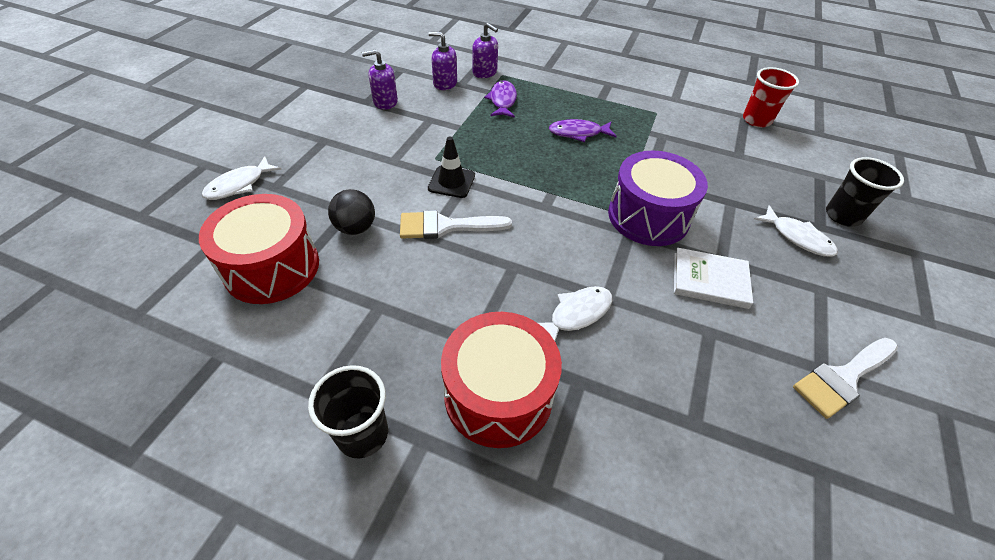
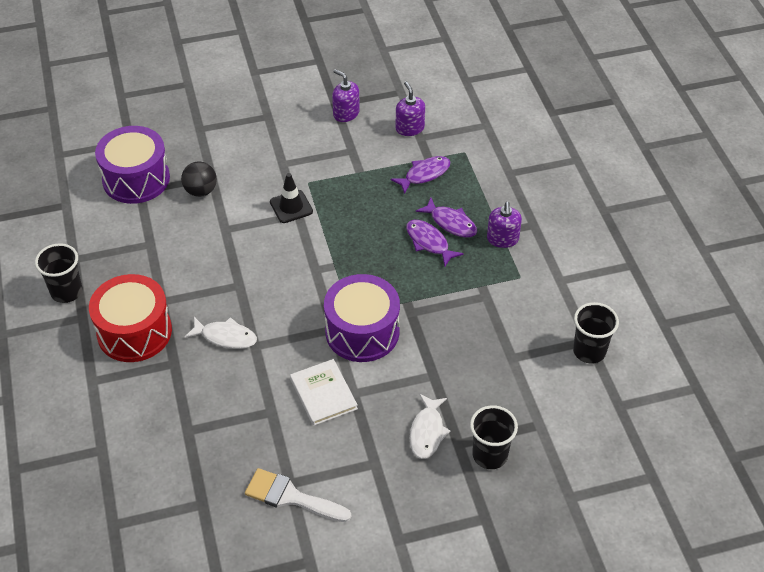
camera: 55 degrees right, 0 degrees up
red drum [199,194,319,304] -> purple drum [95,126,170,204]
white fish [202,156,282,200] -> none
white brush [400,210,512,239] -> none
purple soap dispenser [472,23,498,78] -> purple soap dispenser moved to [487,202,522,248]
red cup [743,67,799,128] -> black cup [573,302,619,364]
none -> purple fish [416,198,477,238]

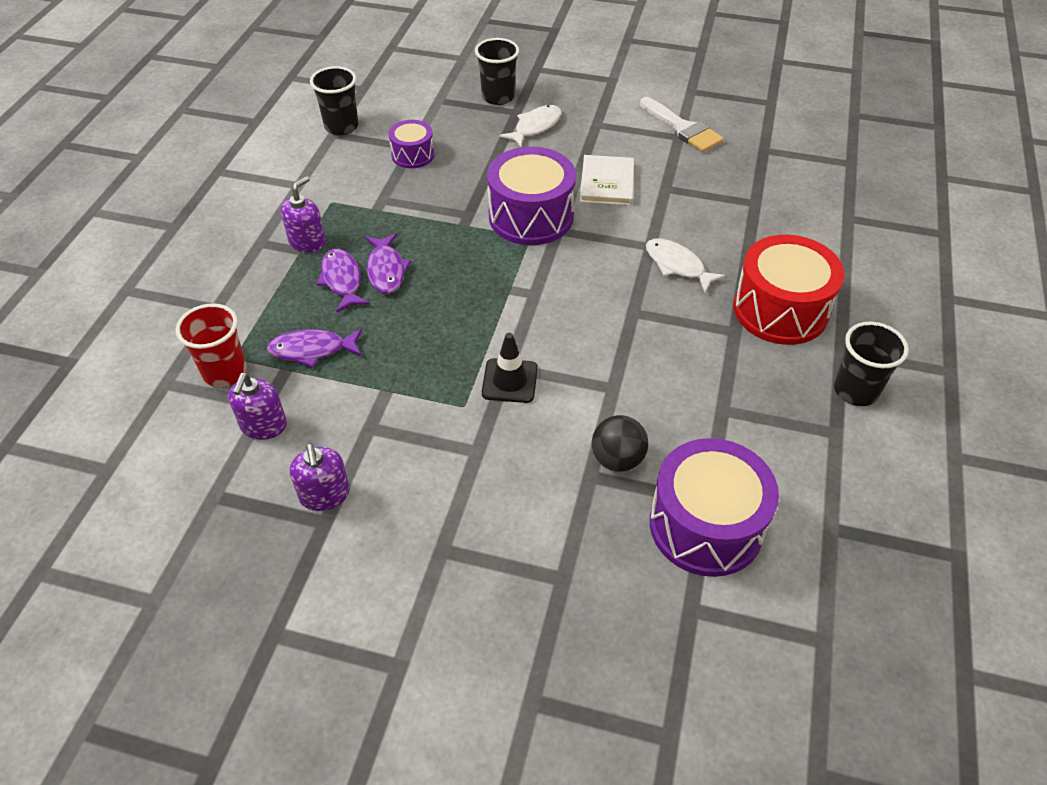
camera: 150 degrees left, 0 degrees up
none -> red cup [176,303,247,387]
none -> purple drum [389,120,434,168]

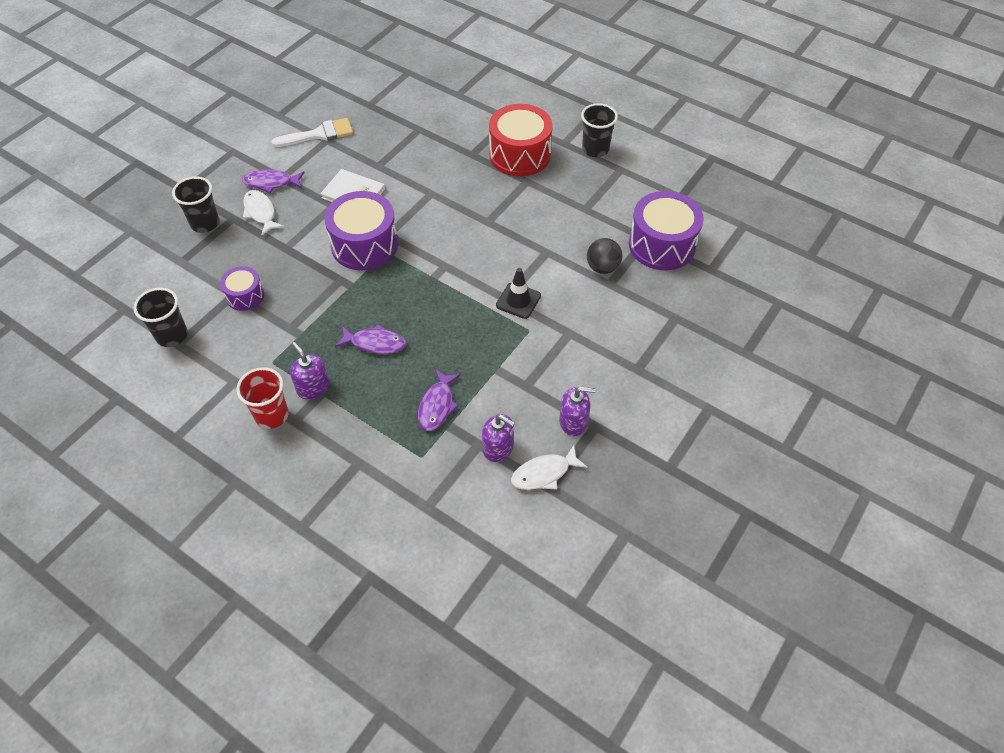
camera: 70 degrees left, 5 degrees up
red cup [176,303,247,387] -> red cup moved to [237,367,289,429]
purple fish [316,249,370,312] -> purple fish moved to [242,169,305,193]
white fish [646,239,726,292] -> white fish moved to [511,445,587,490]

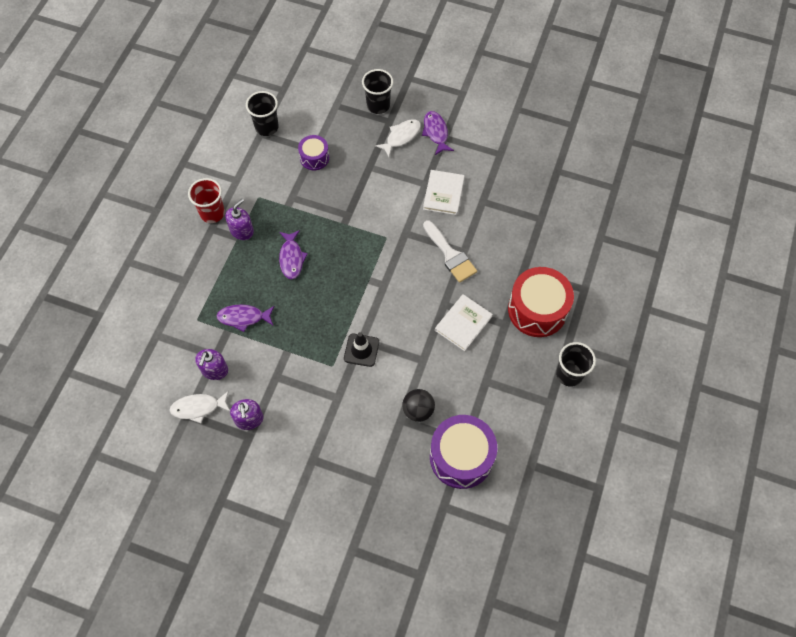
camera: 75 degrees right, 10 degrees up
white brush [271,118,353,147] -> white brush moved to [423,220,477,283]
purple drum [324,191,398,270] -> none
white fish [511,445,587,490] -> white fish turned 60 degrees counterclockwise [169,391,230,423]
none -> white book [435,294,493,351]

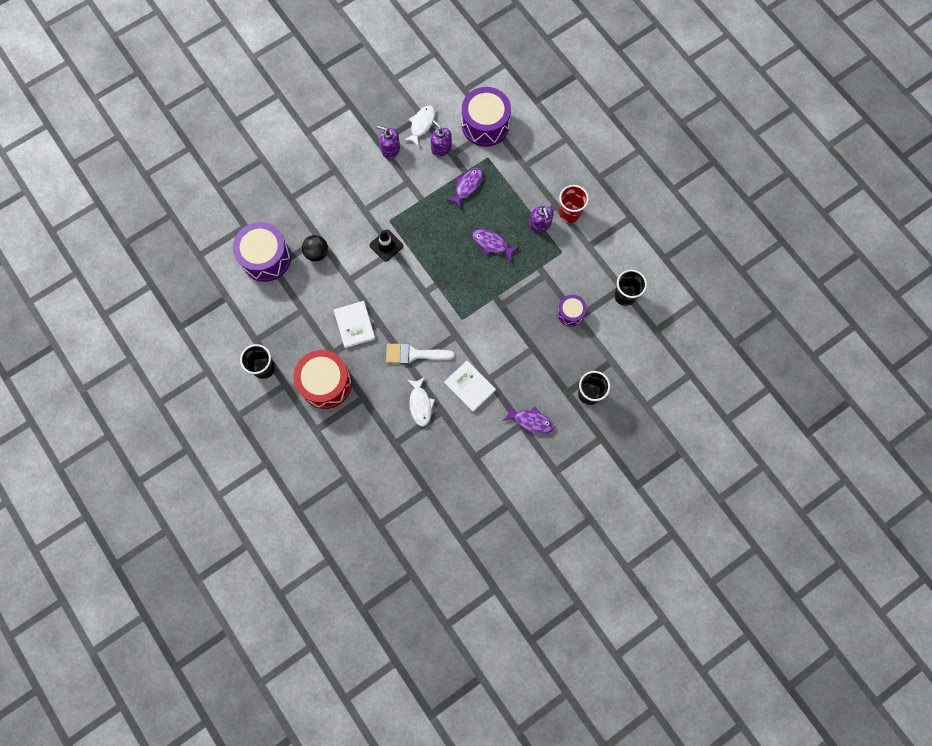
camera: 125 degrees right, 10 degrees up
white fish [375,119,421,157] -> white fish moved to [407,377,435,427]
none -> purple drum [462,87,511,147]

